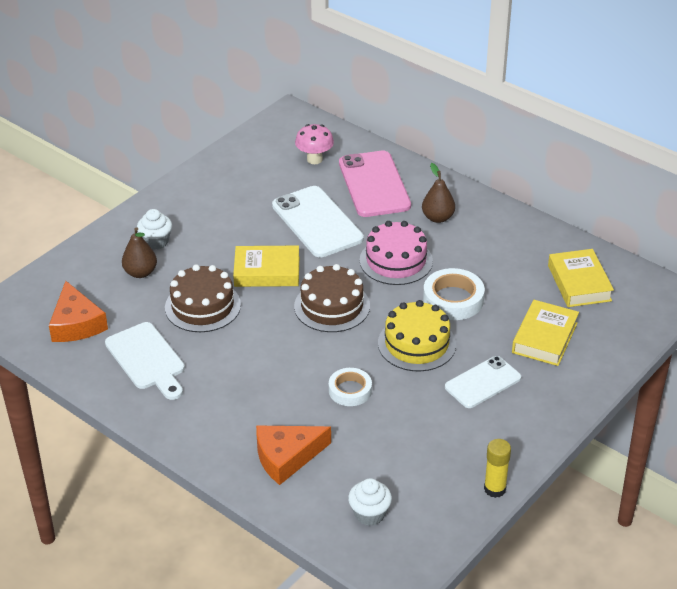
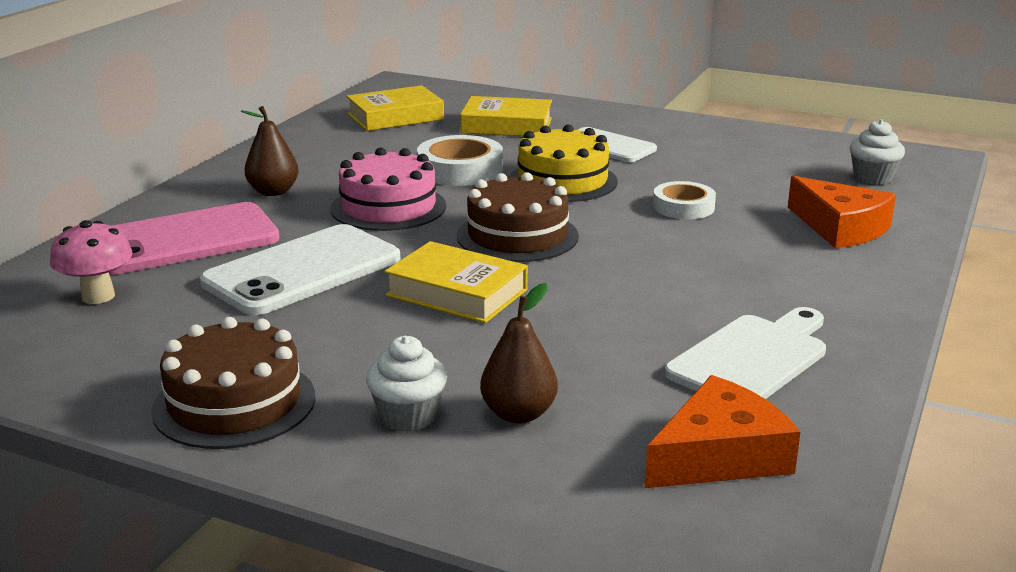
camera: 105 degrees left, 15 degrees down
brown cake [165,264,241,332] -> brown cake moved to [151,317,315,449]
yellow book [233,246,299,287] -> yellow book turned 45 degrees counterclockwise [384,241,528,323]
yellow glue stick [484,439,511,498] -> none

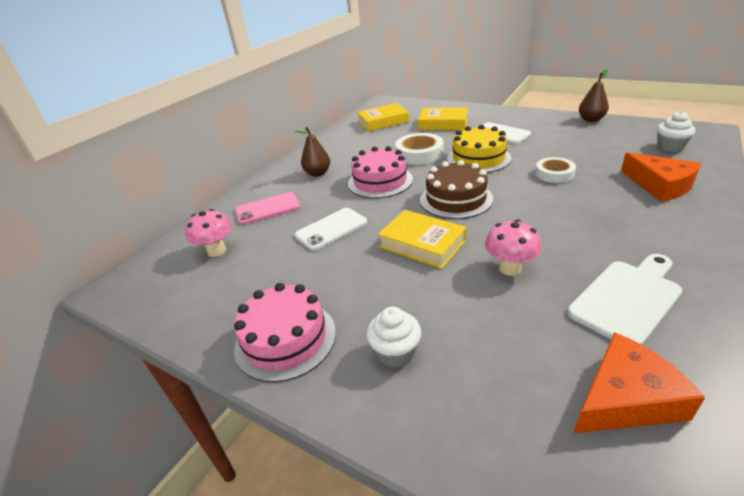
camera: 10 degrees right, 10 degrees up
pink phone [109,202,280,275] -> pink phone [235,192,300,225], size x0.63
brown cake [151,317,315,449] -> pink cake [234,283,336,382]
white phone [200,224,400,315] -> white phone [295,208,367,251], size x0.63
brown pear [480,283,558,423] -> brown pear moved to [579,69,609,122]
none -> pink mushroom [485,219,541,276]

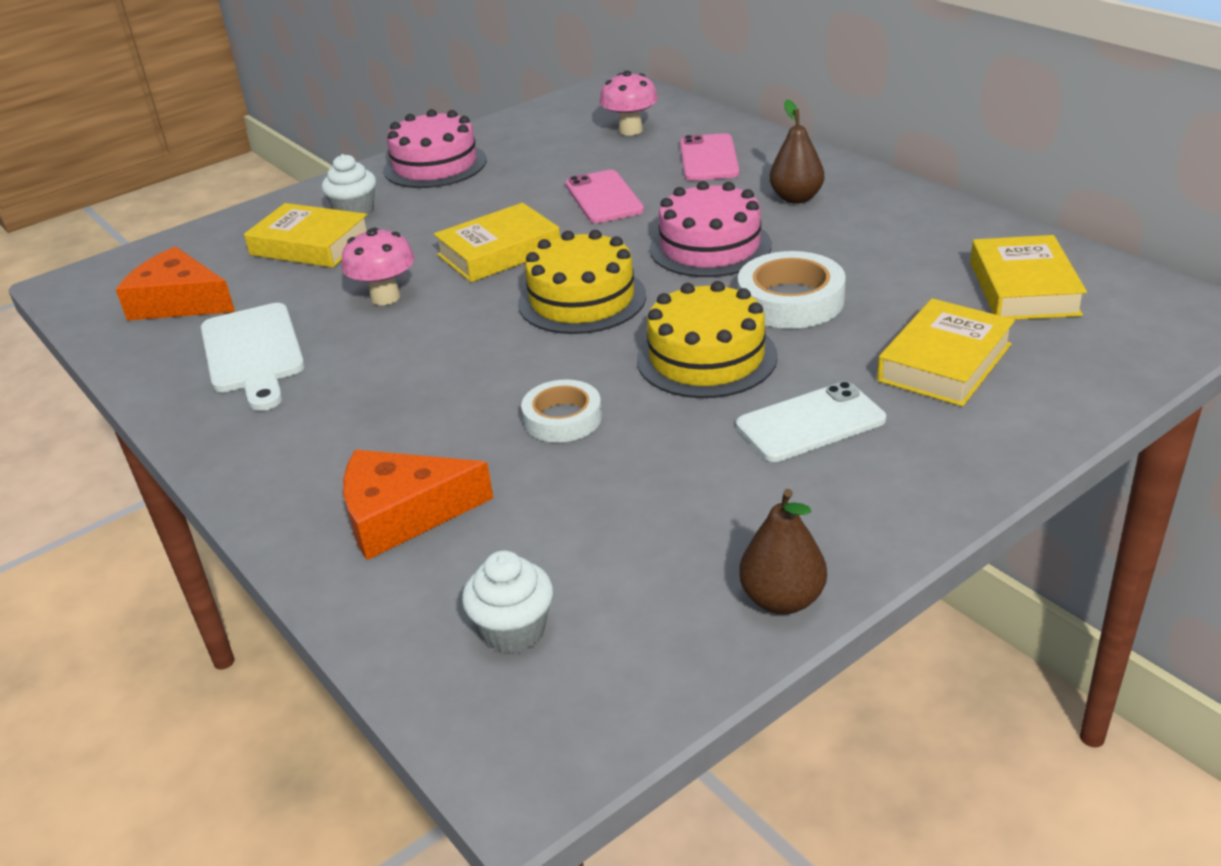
camera: 110 degrees right, 0 degrees up
white phone [295,208,367,251] -> pink phone [565,170,644,223]
brown cake [420,160,493,219] -> yellow cake [518,230,646,334]
orange cheese [574,332,705,433] -> orange cheese turned 120 degrees clockwise [116,247,235,320]
none -> yellow book [244,203,367,268]

